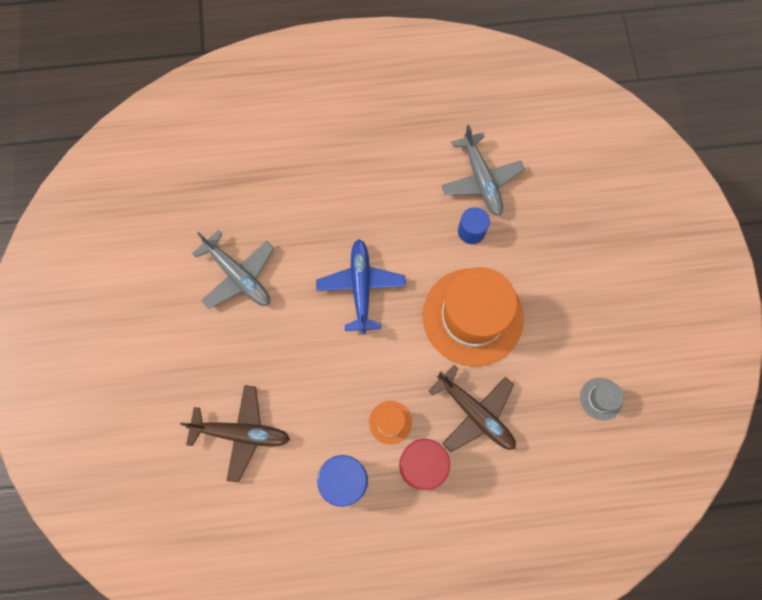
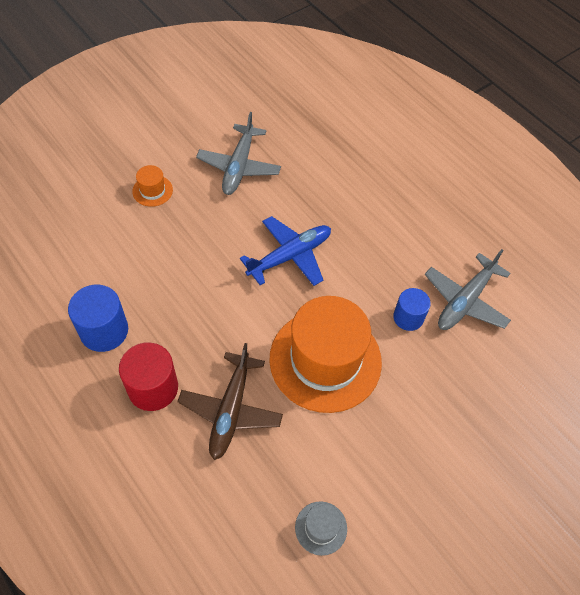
camera: 55 degrees right, 15 degrees down
brown plane [180,385,290,483] -> none
orange hat [369,401,412,444] -> orange hat moved to [132,165,173,207]

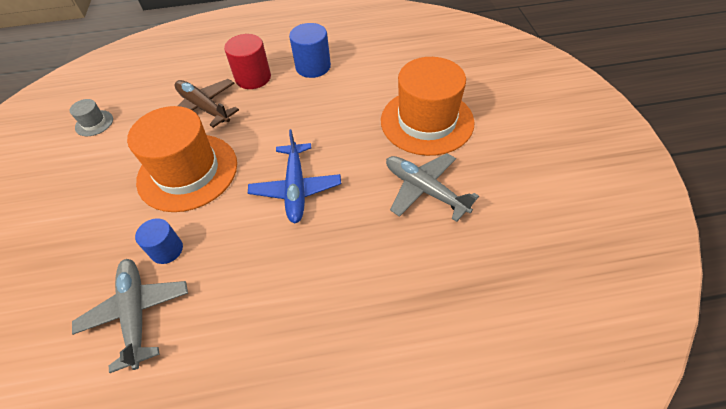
camera: 125 degrees right, 5 degrees down
orange hat [132,165,173,207] -> orange hat [381,57,474,156], size x2.44

